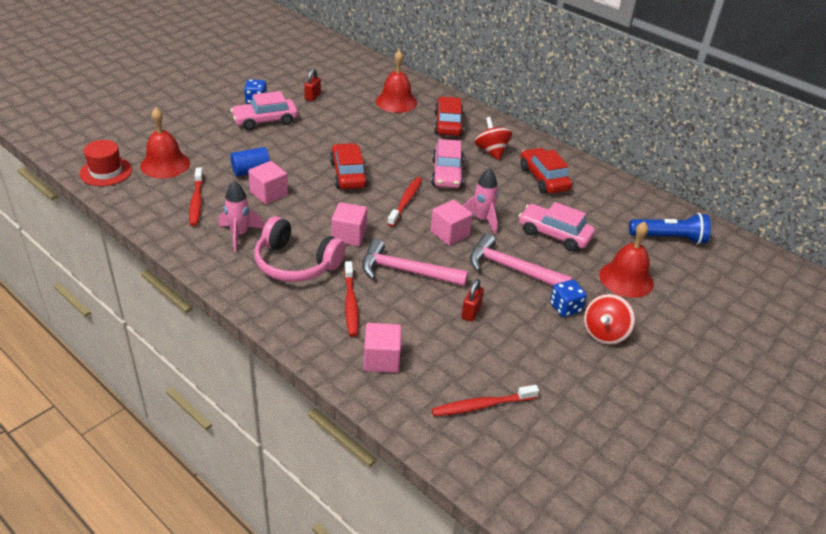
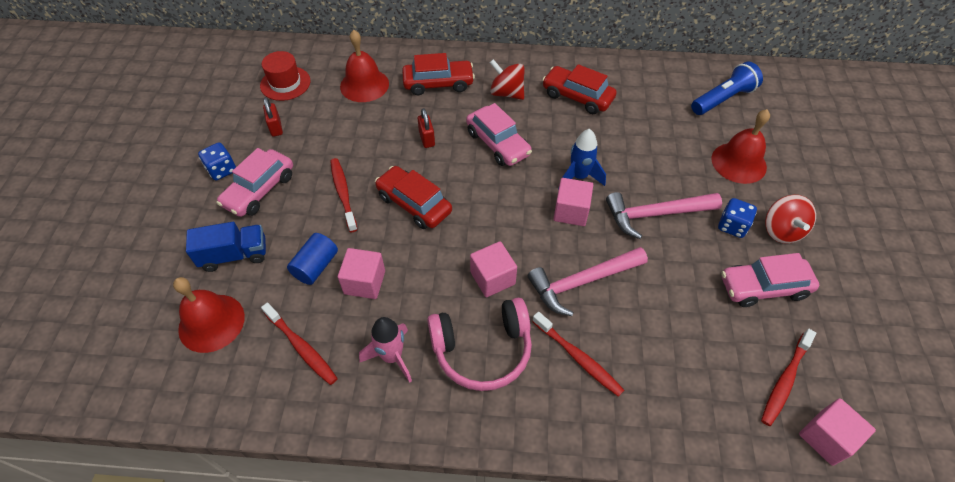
camera: 35 degrees left, 15 degrees up
red hat [79,140,132,186] -> red hat moved to [260,51,311,101]
pink cube [364,323,401,373] -> pink cube moved to [799,398,876,466]
red toothbrush [387,177,422,227] -> red toothbrush moved to [330,158,358,232]
red car [434,96,464,136] -> red car turned 120 degrees clockwise [402,53,475,95]
red padlock [462,279,484,322] -> red padlock moved to [418,108,435,148]
pink rocket [463,168,499,234] -> blue rocket [558,129,606,189]
pink car [518,202,595,251] -> pink car moved to [721,253,819,307]
none -> blue truck [186,222,266,272]

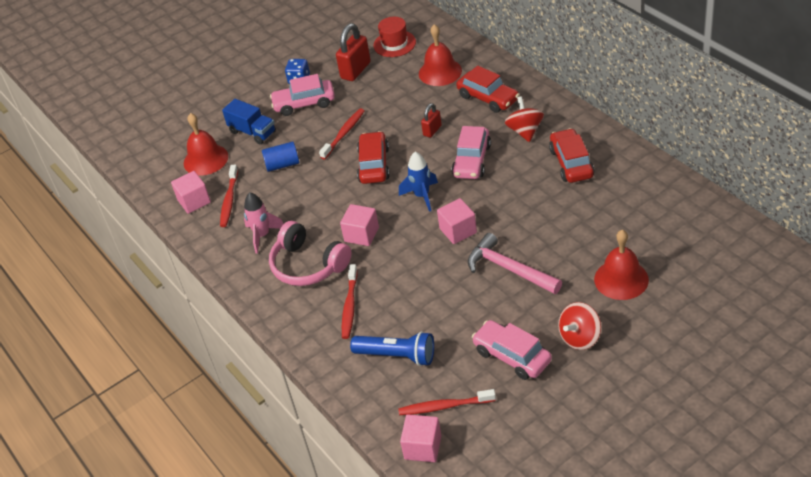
camera: 55 degrees right, 10 degrees down
red padlock [263,97,283,137] -> red padlock [336,23,371,81], size x1.76
pink cube [338,248,385,299] -> pink cube moved to [171,171,211,214]
pink hammer [528,247,648,316] -> none
blue rocket [558,129,606,189] -> blue rocket moved to [399,152,438,212]
blue flashlight [691,62,763,115] -> blue flashlight moved to [350,331,434,366]
blue dice [718,198,757,238] -> none

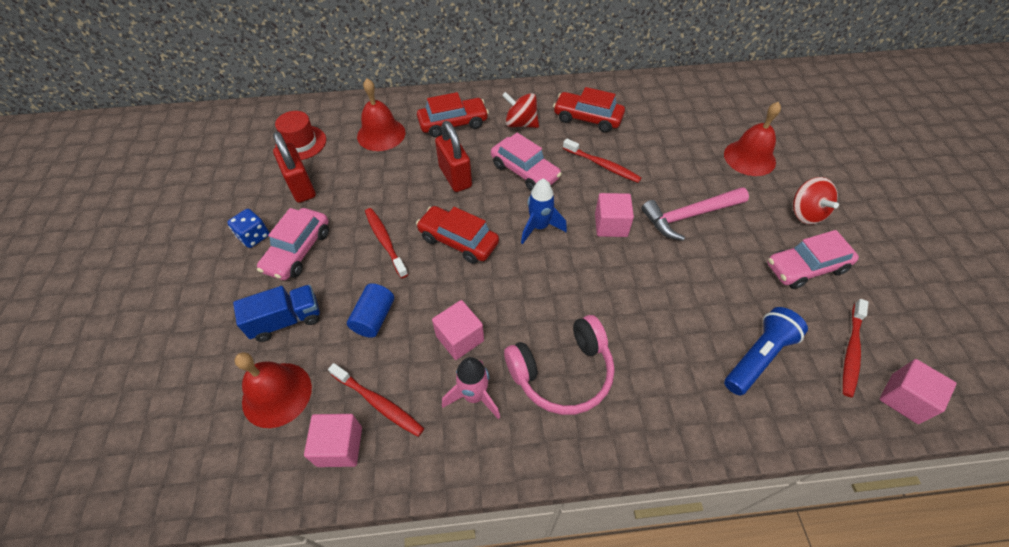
camera: 65 degrees left, 10 degrees up
pink cube [340,204,379,246] -> pink cube moved to [432,300,484,360]
red toothbrush [342,264,357,339] -> red toothbrush moved to [563,139,641,183]
red padlock [421,103,442,138] -> red padlock [435,121,472,192], size x1.76

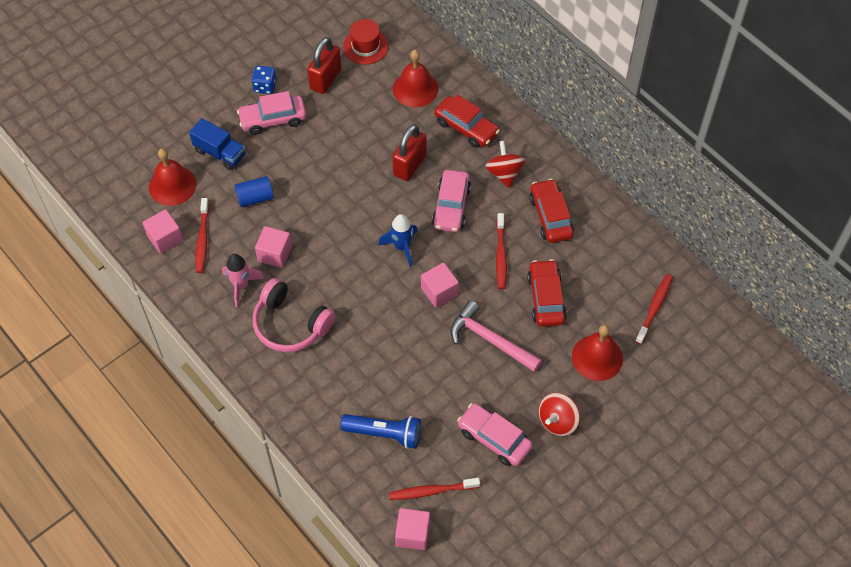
camera: 55 degrees right, 5 degrees up
red toothbrush [365,208,408,278] -> red toothbrush moved to [635,274,673,344]
red car [416,206,499,264] -> red car moved to [527,259,567,327]

